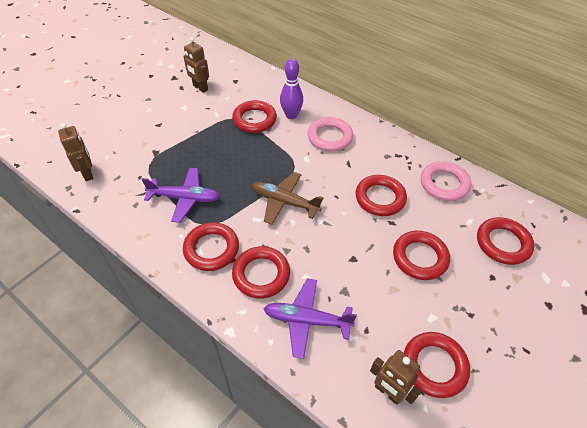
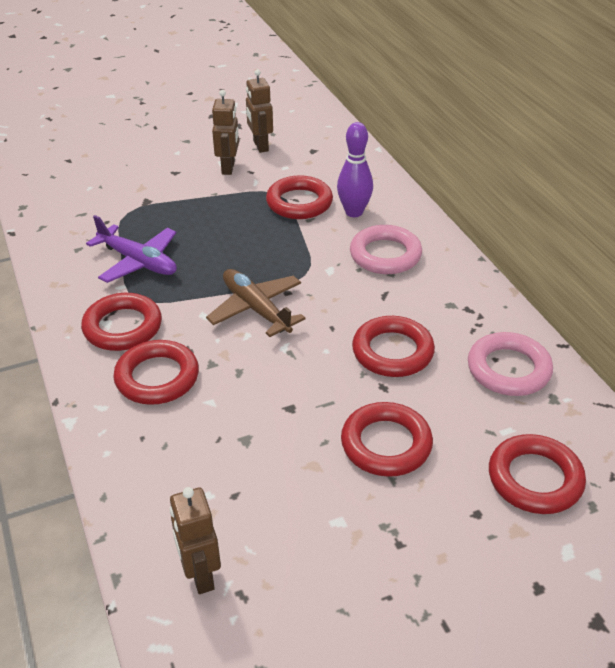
camera: 30 degrees right, 10 degrees down
brown robot [58,123,94,181] -> brown robot moved to [212,90,239,175]
purple plane [263,278,357,359] -> none
red ring [404,332,470,398] -> none

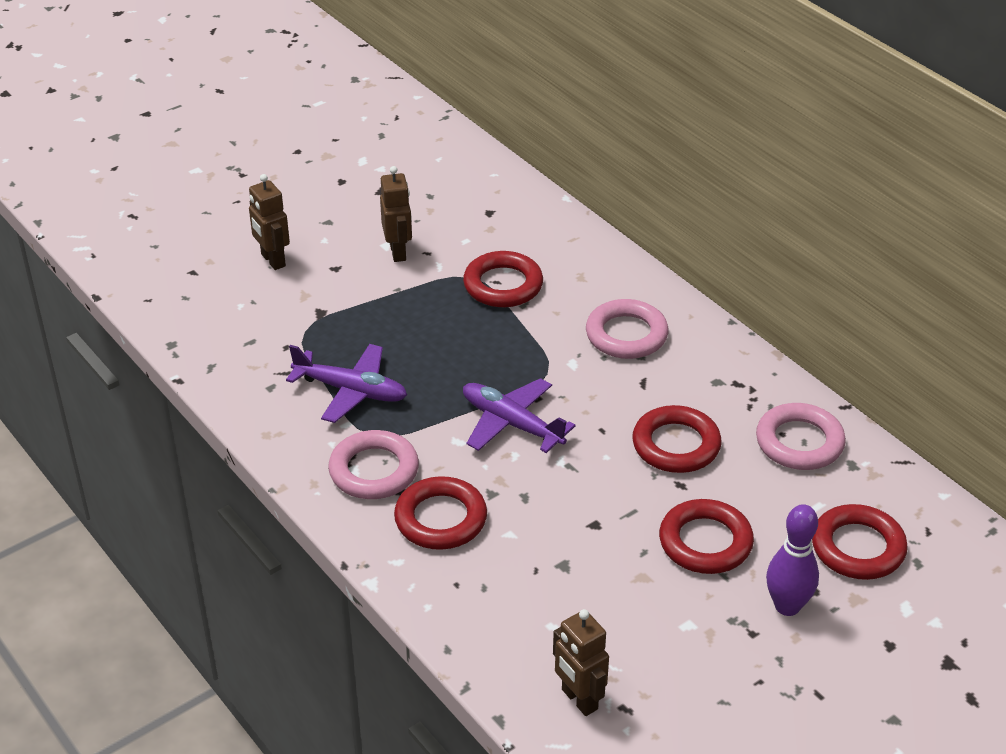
camera: 15 degrees left, 0 degrees up
red ring [81,293,162,351] -> pink ring [328,430,419,499]
brown plane [206,269,306,337] -> purple plane [463,378,575,453]
brown robot [246,69,273,153] -> brown robot moved to [249,174,290,270]
purple bowling pin [337,122,373,217] -> purple bowling pin moved to [766,504,819,616]

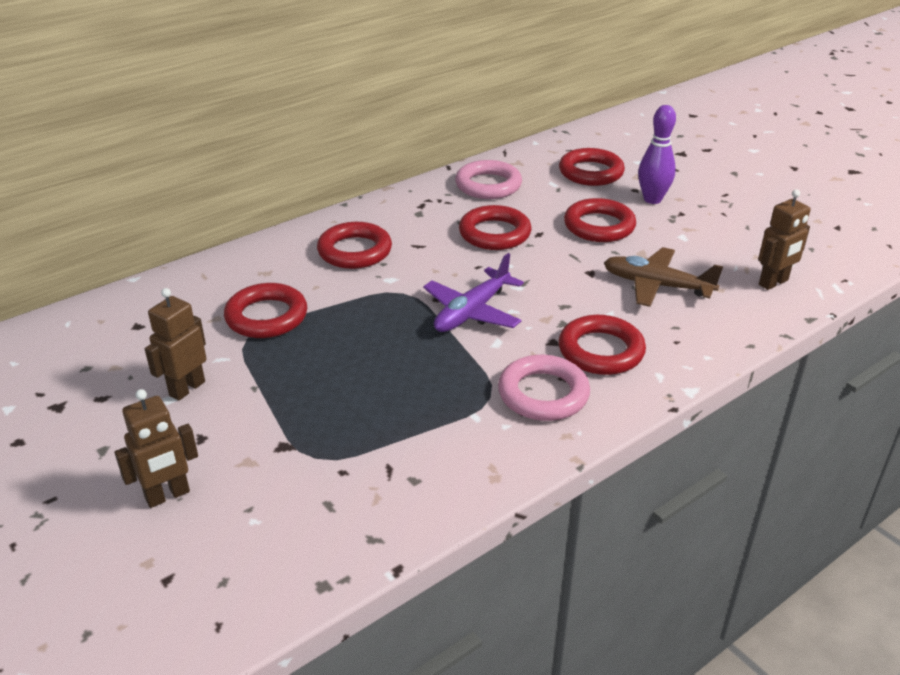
camera: 90 degrees left, 5 degrees down
purple plane [286,344,407,423] -> none
brown robot [380,166,412,262] -> brown robot turned 45 degrees counterclockwise [145,288,206,401]
pink ring [586,299,669,359] -> red ring [317,222,392,269]
none -> brown plane [604,247,723,307]

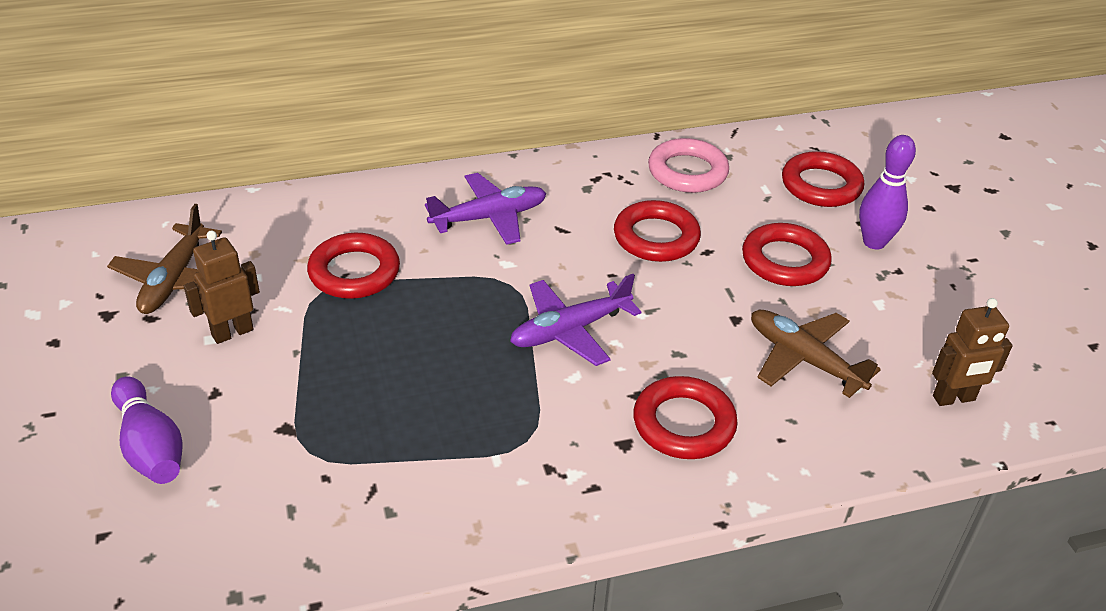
camera: 20 degrees right, 5 degrees up
brown robot [115,389,198,508] -> purple bowling pin [111,376,182,484]
red ring [317,222,392,269] -> purple plane [425,173,546,245]
pink ring [498,355,590,421] -> none
none -> brown plane [107,204,222,314]

